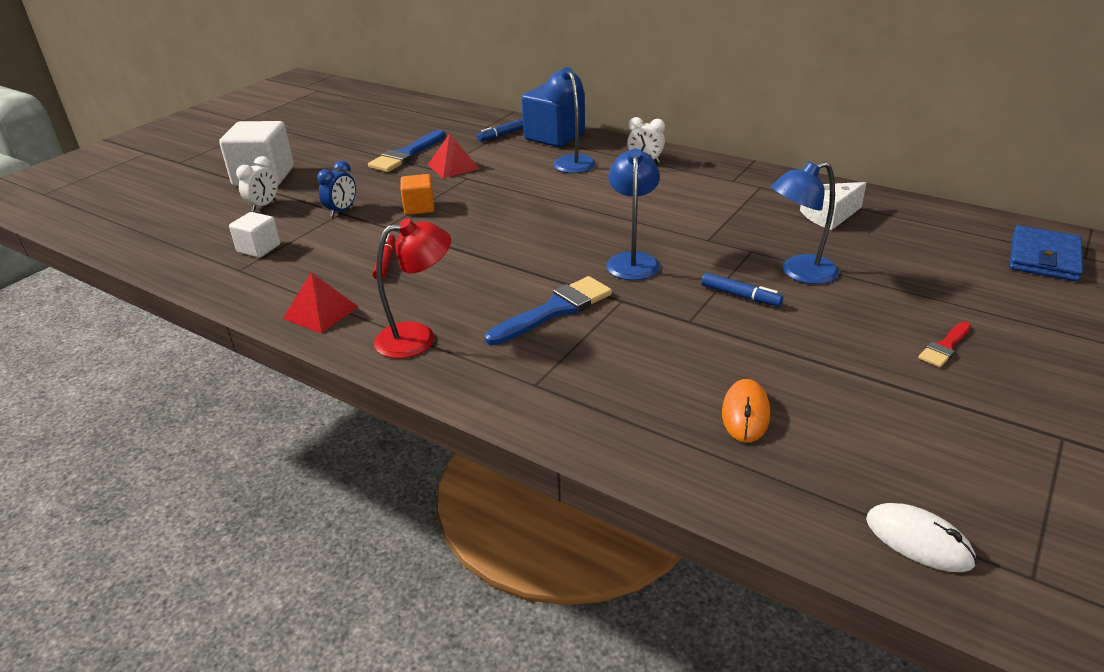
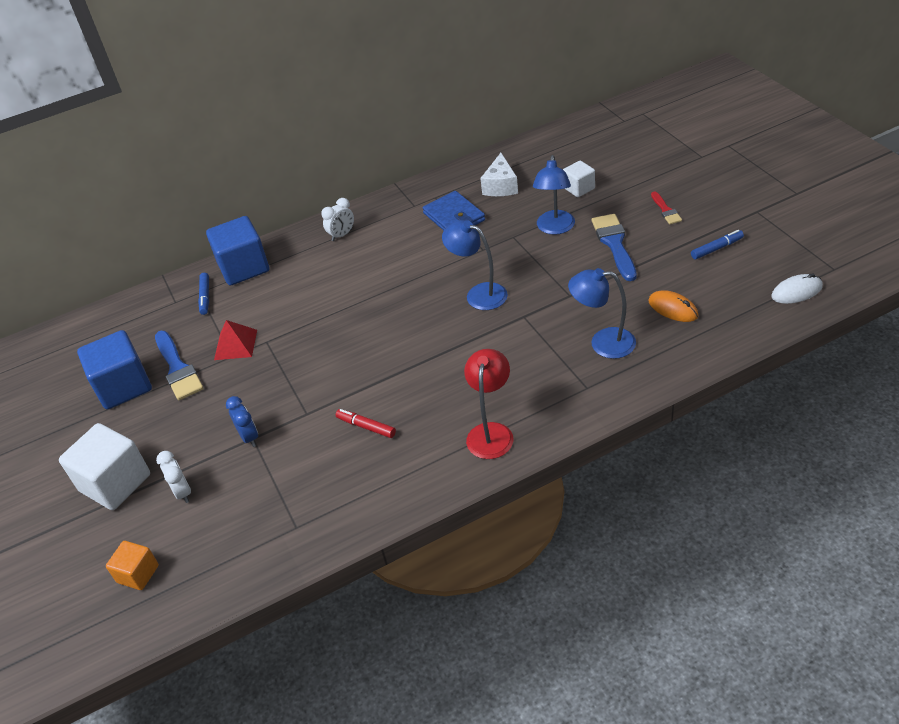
camera: 55 degrees left, 10 degrees up
white cube [229,212,280,258] -> white cube moved to [563,161,595,197]
red pyramid [283,272,358,333] -> none
orange cube [401,174,434,215] -> orange cube moved to [106,541,159,590]
blue brush [485,276,612,345] -> blue brush moved to [592,214,637,281]
blue lamp [544,67,596,173] -> blue lamp moved to [568,268,636,359]
blue marker [701,273,783,307] -> blue marker moved to [691,230,744,259]
blue wallet [1009,225,1083,282] -> blue wallet moved to [422,191,485,231]
none -> blue cube [77,330,152,409]

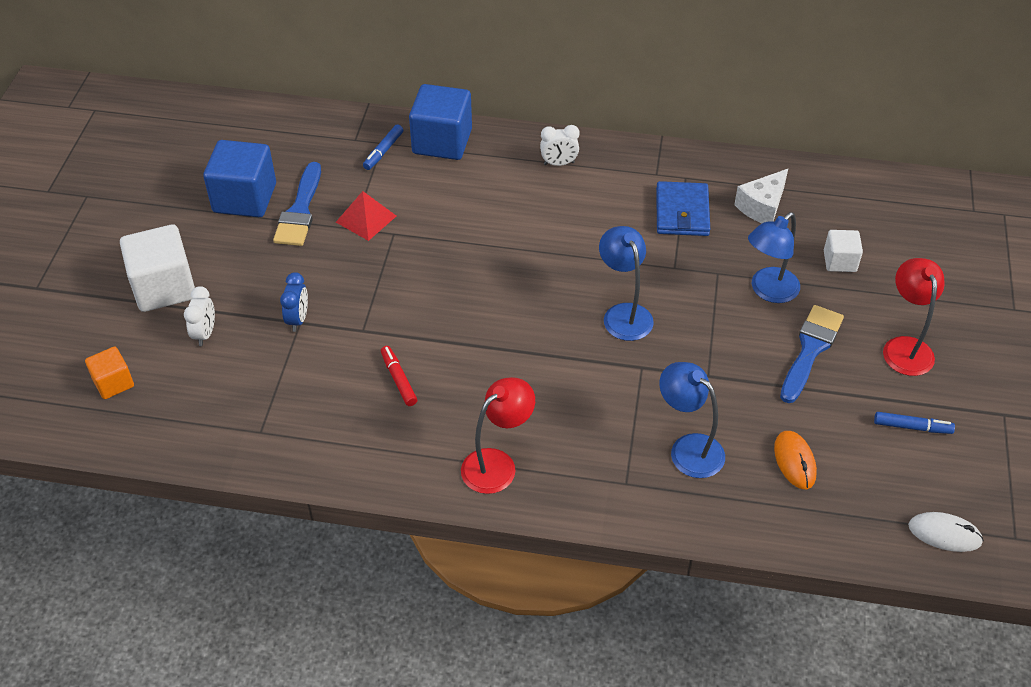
camera: 30 degrees right, 5 degrees up
red brush [651,191,682,224] -> red lamp [883,258,944,376]

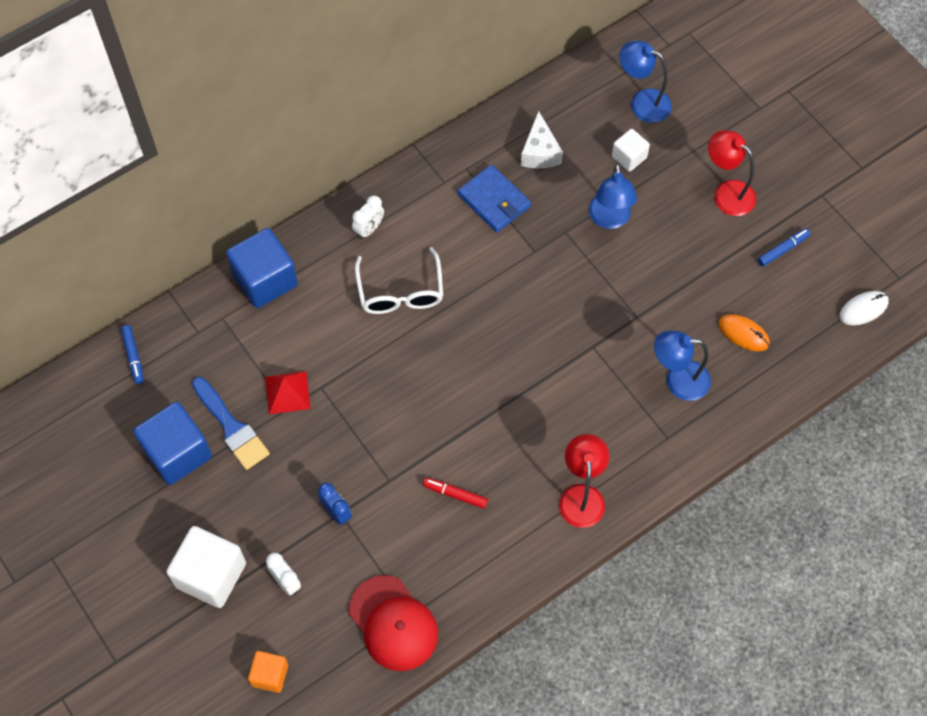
camera: 45 degrees left, 15 degrees up
blue marker [363,124,403,170] -> blue marker moved to [121,325,144,384]
blue lamp [599,226,654,341] -> blue lamp moved to [619,41,672,123]
blue brush [780,305,844,403] -> none
none -> red cap [349,575,438,671]
none -> white glasses [355,247,443,314]

